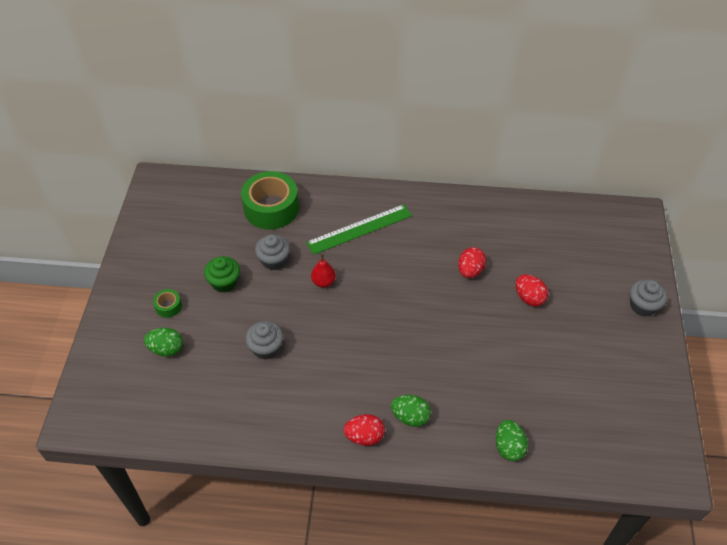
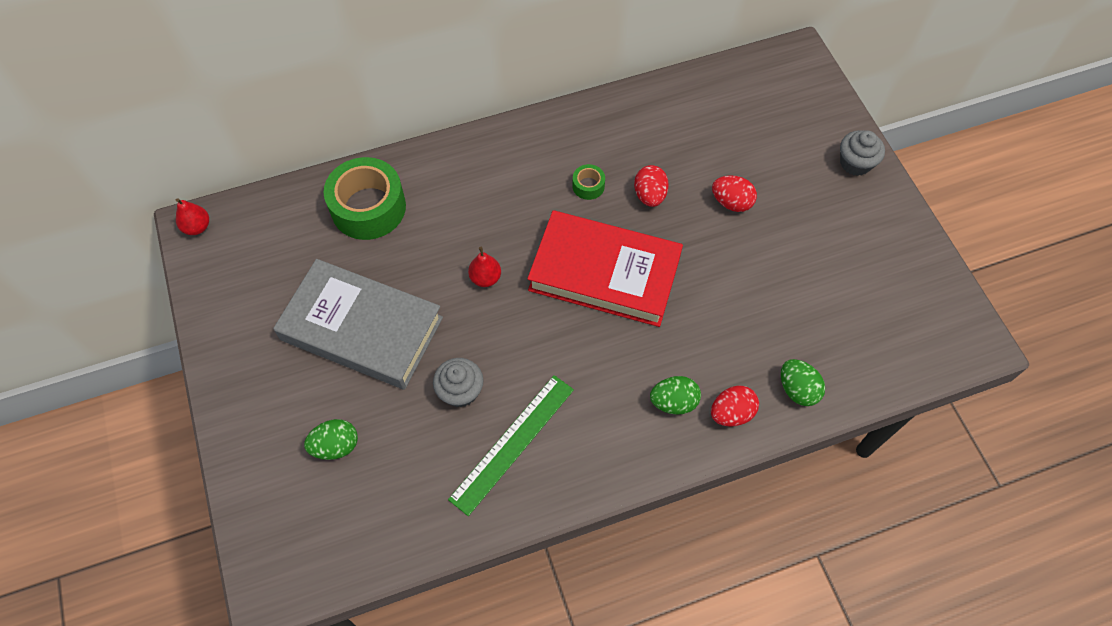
camera: 25 degrees left, 10 degrees up
green tape [153,289,182,318] -> green tape moved to [572,164,605,200]
green cupcake [204,256,240,292] -> grey book [273,259,443,390]
grey cupcake [255,234,290,270] -> none
green ruler [306,204,412,255] -> green ruler moved to [448,375,574,516]
red egg [344,414,385,446] -> red egg moved to [711,385,759,427]
none -> red pear [176,198,209,235]
none -> red book [527,210,683,327]

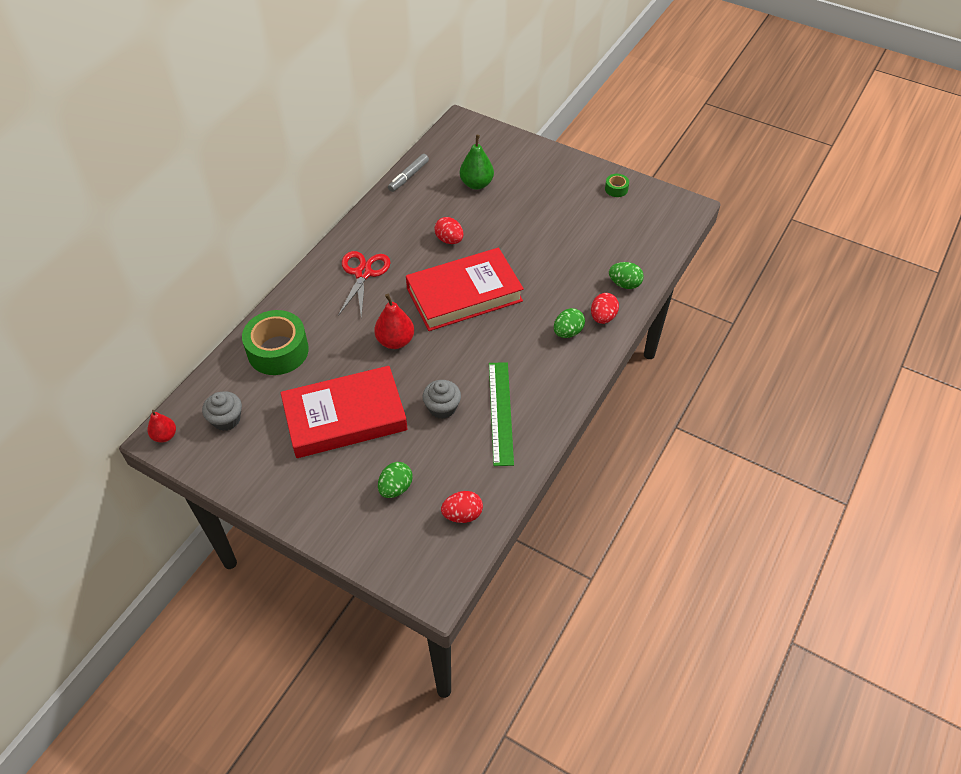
camera: 40 degrees left, 10 degrees down
grey book [273,259,443,390] -> red book [280,366,408,458]
red pear [468,247,501,287] -> red pear [374,294,414,349], size x1.56
green tape [572,164,605,200] -> green tape moved to [605,174,629,197]
red egg [712,175,757,212] -> red egg moved to [441,491,483,523]
grey cupcake [840,130,885,176] -> grey cupcake moved to [202,391,242,431]
none -> red scissors [338,251,390,318]
none -> grey marker [388,154,429,192]
none -> green pear [460,135,494,190]

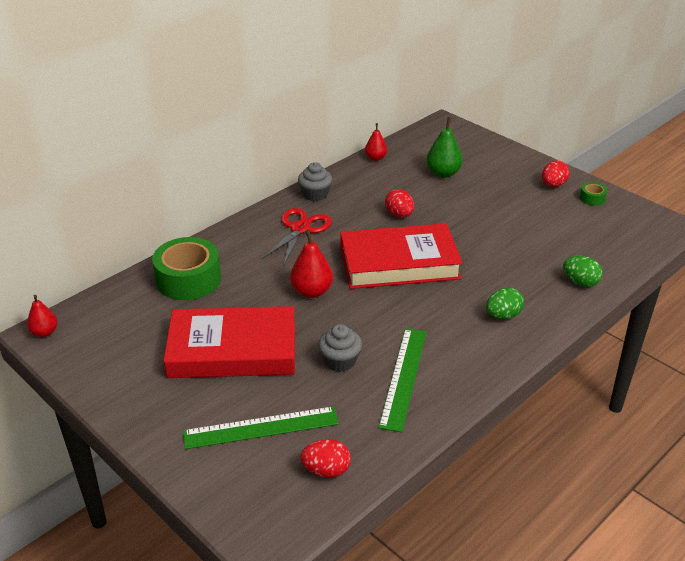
camera: 15 degrees right, 15 degrees down
grey cupcake [202,391,242,431] -> grey cupcake moved to [298,162,332,201]
green egg [378,462,413,498] -> green ruler [183,406,339,449]
grey marker [388,154,429,192] -> red pear [365,123,387,161]
red egg [591,293,619,324] -> red egg moved to [542,160,570,187]

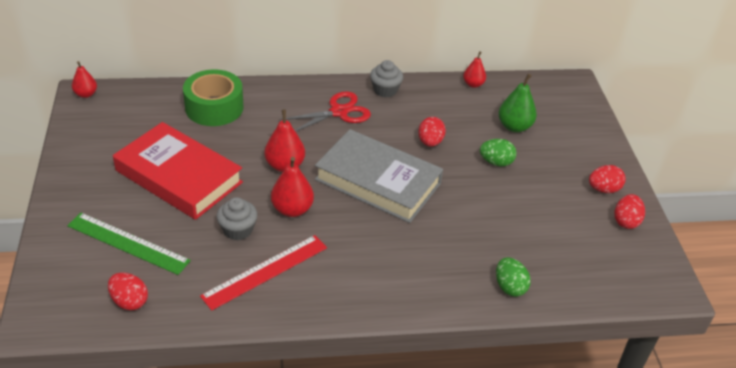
camera: 35 degrees right, 5 degrees up
red book [340,223,463,289] -> grey book [315,129,443,223]
green ruler [378,328,427,433] -> red ruler [200,235,327,311]
green egg [486,288,524,319] -> green egg moved to [480,139,517,166]
green tape [580,182,607,206] -> red egg [614,194,645,229]
none -> red pear [271,157,314,217]

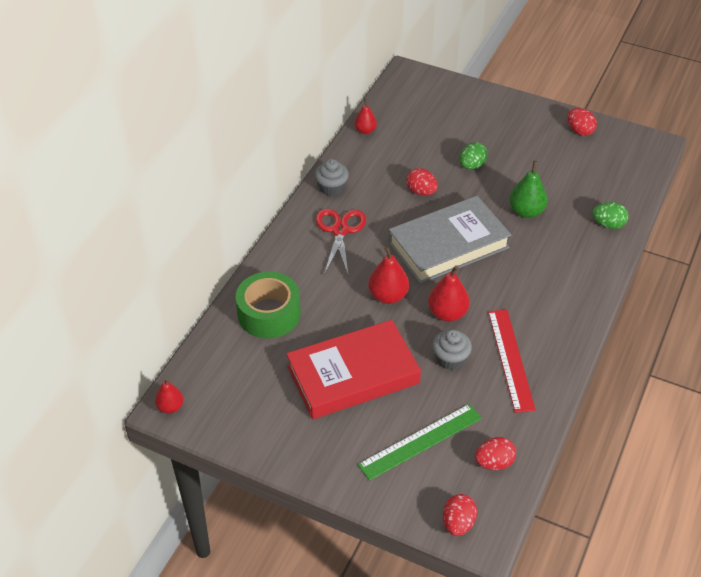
camera: 55 degrees left, 5 degrees up
green pear [498,74,537,132] -> green pear moved to [509,161,548,218]
red egg [589,165,626,193] -> red egg moved to [443,494,477,536]

